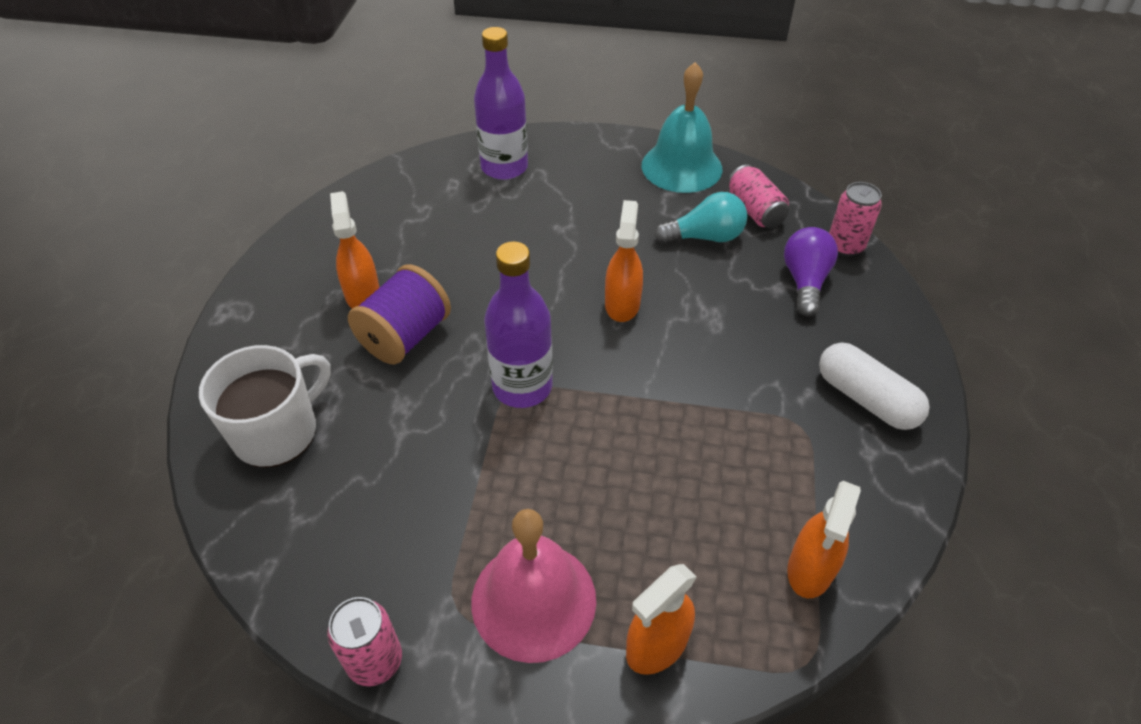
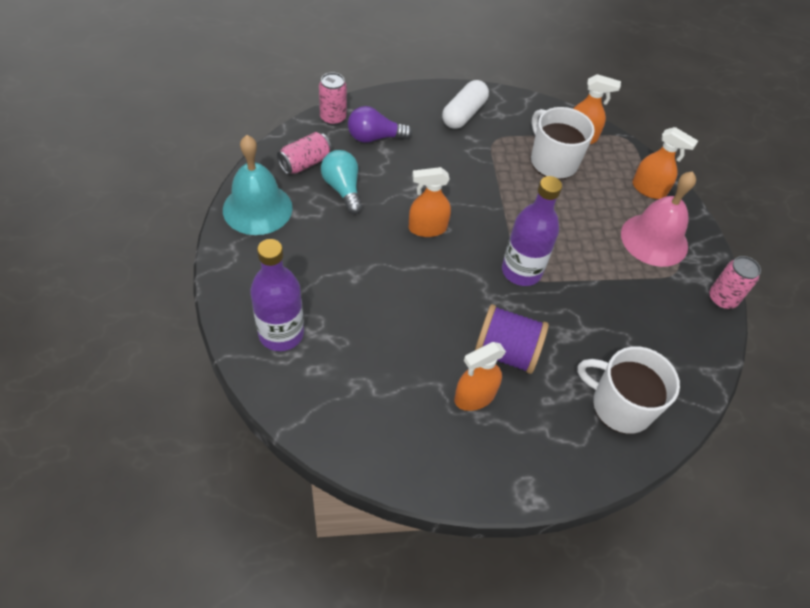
camera: 110 degrees left, 5 degrees up
none -> white mug [531,107,595,179]

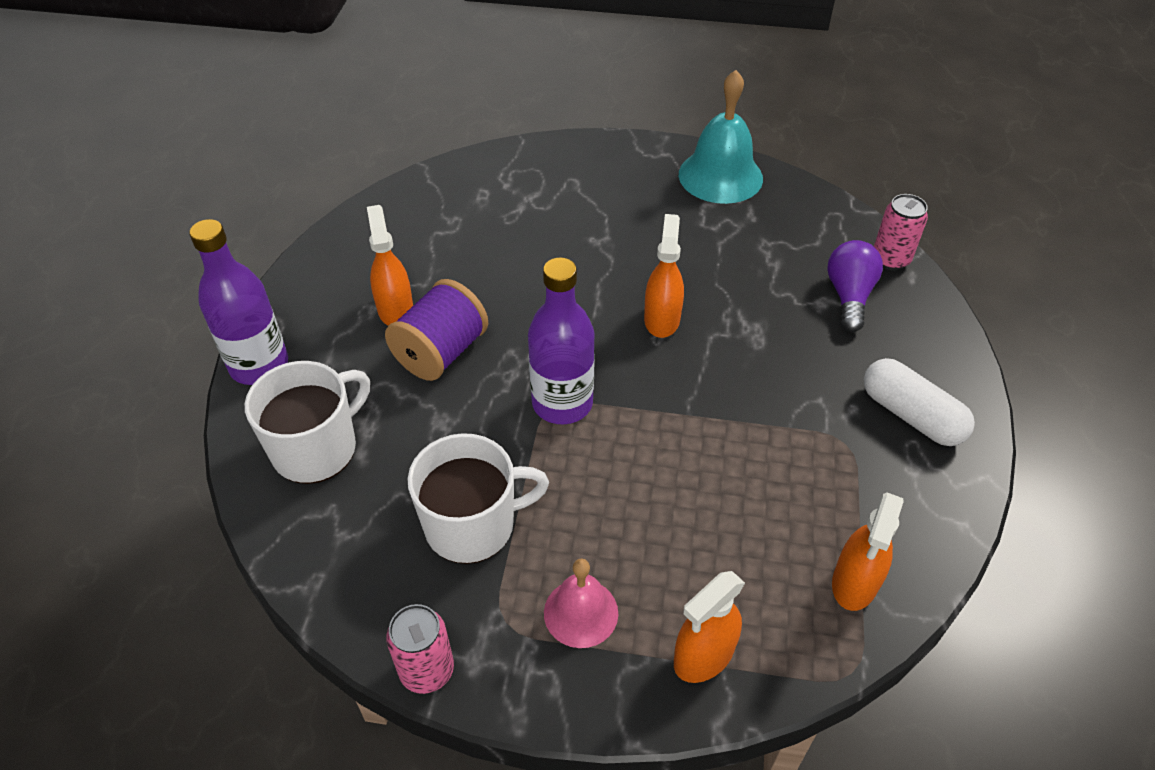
camera: 110 degrees right, 5 degrees down
purple bottle [250,239,304,351] -> purple bottle moved to [189,219,288,385]
pink can [277,132,332,175] -> none
turquoise light bulb [321,150,362,214] -> none
white mug [531,107,595,179] -> white mug moved to [408,433,549,564]
pink bell [621,171,696,267] -> pink bell [544,559,618,648], size x0.60

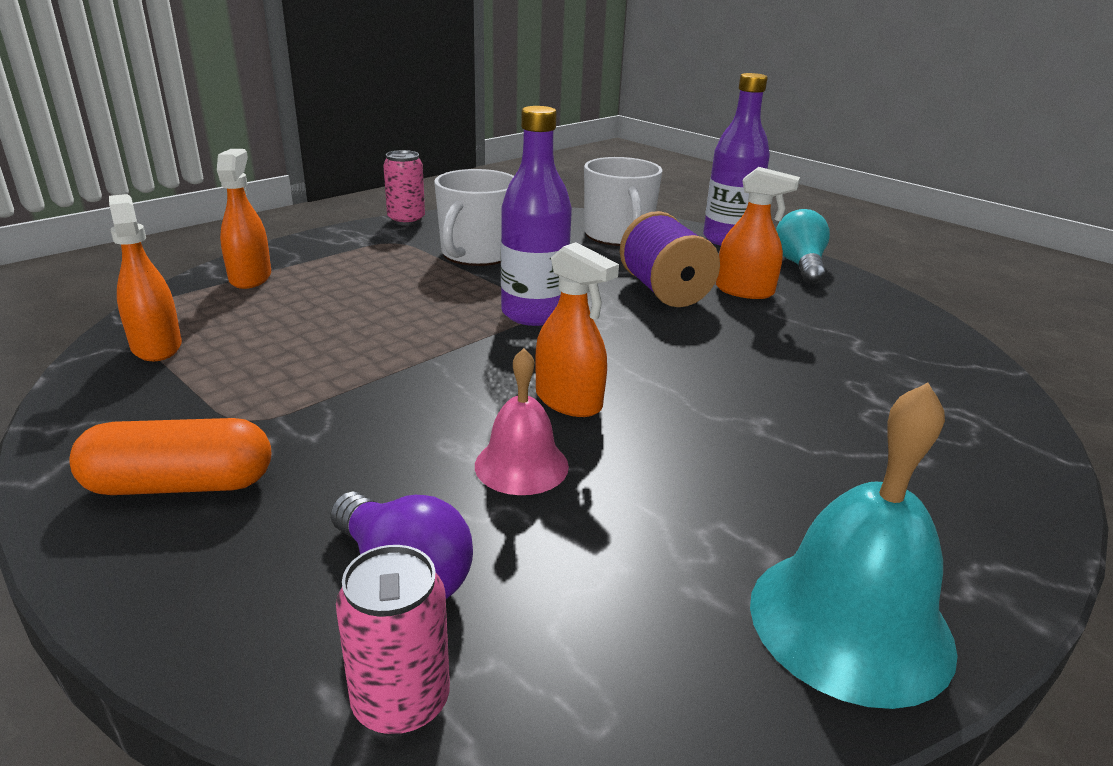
camera: 125 degrees right, 20 degrees down
pink bell [544,559,618,648] -> pink bell moved to [475,348,569,495]
white capsule [864,358,975,446] -> orange capsule [69,418,271,495]
none -> turquoise light bulb [776,209,830,284]

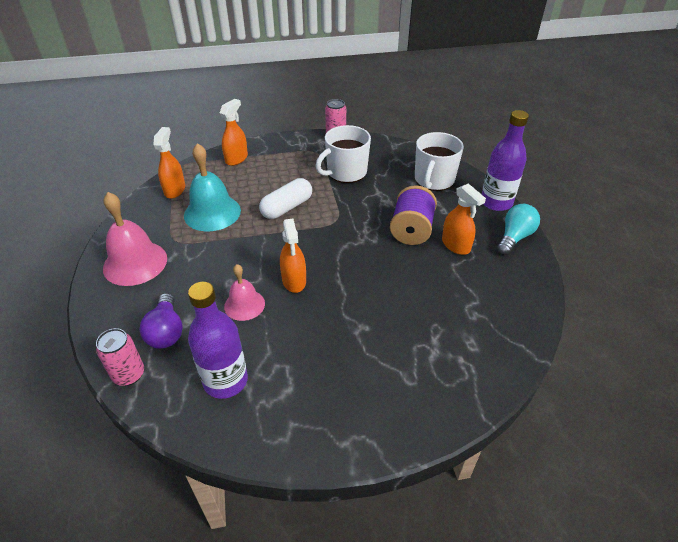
camera: 35 degrees right, 15 degrees up
orange capsule [69,418,271,495] -> pink bell [103,192,167,286]
purple bottle [501,106,572,326] -> purple bottle moved to [188,282,248,399]
turquoise bell [750,383,958,709] -> turquoise bell moved to [184,143,241,231]
none -> white capsule [259,178,312,219]

